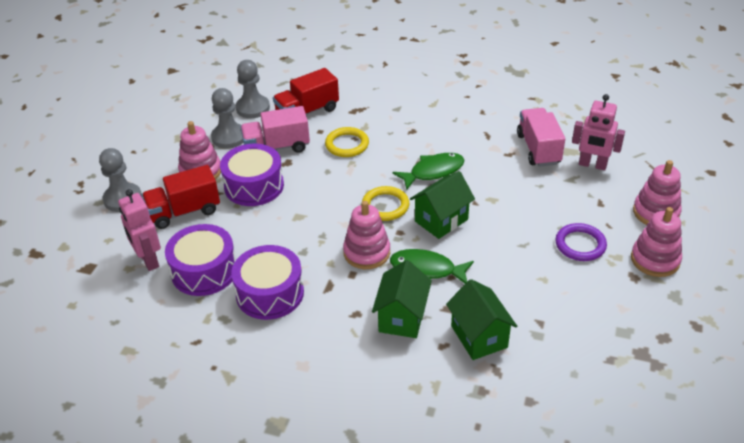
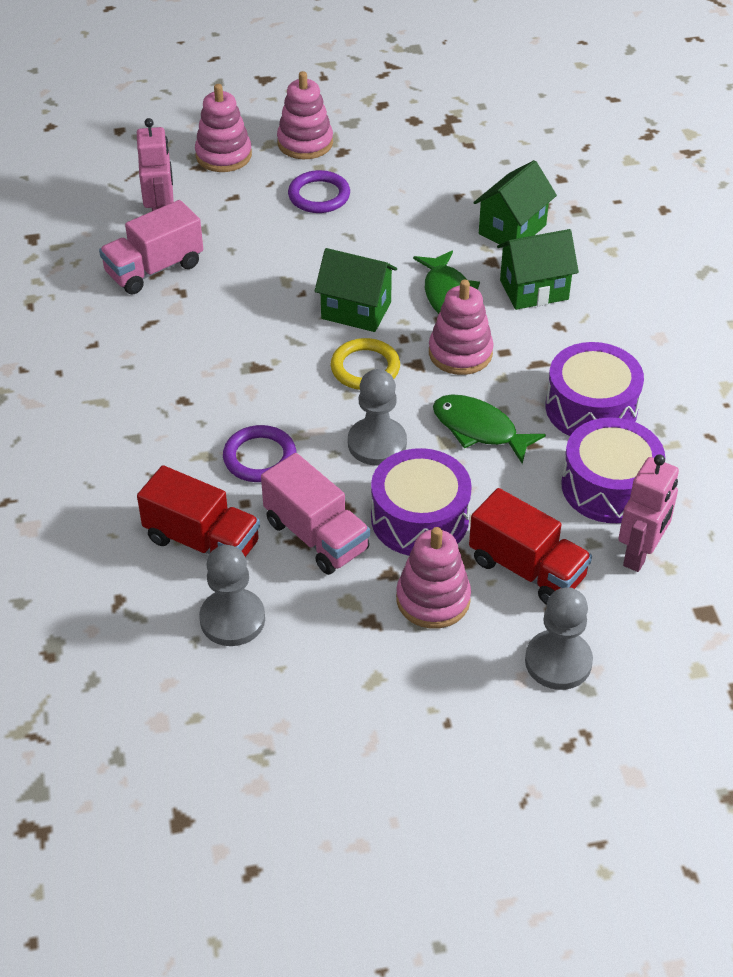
camera: 120 degrees left, 5 degrees up
grey pawn [211,88,243,149] -> grey pawn moved to [348,369,407,466]
yellow ring [325,127,369,157] -> purple ring [223,425,296,482]
green fish [393,153,465,190] -> green fish moved to [433,395,546,464]

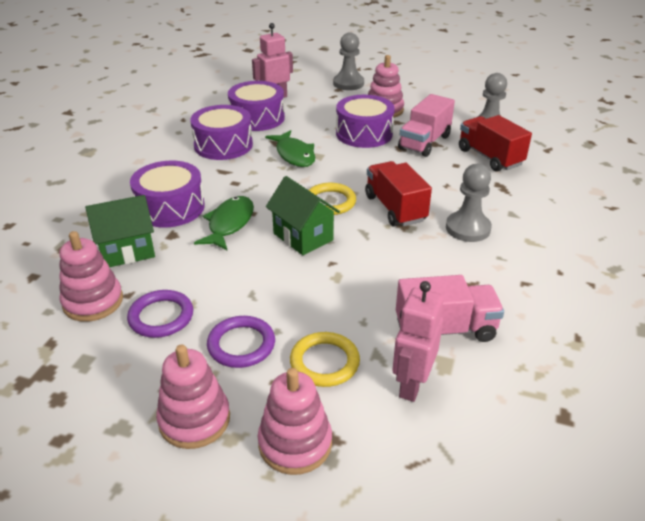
camera: 150 degrees left, 10 degrees down
purple ring [223,425,296,482] -> purple ring moved to [127,290,193,338]
pink truck [261,453,370,575] -> pink truck turned 135 degrees counterclockwise [398,94,455,157]
grey pawn [348,369,407,466] -> grey pawn moved to [446,164,492,242]
pink stacking toy [429,280,494,375] -> pink stacking toy moved to [59,231,123,322]
red truck [469,488,592,605] -> red truck moved to [365,161,432,227]
green house [497,229,579,310] -> purple drum [130,161,205,227]
none -> yellow ring [290,332,360,387]

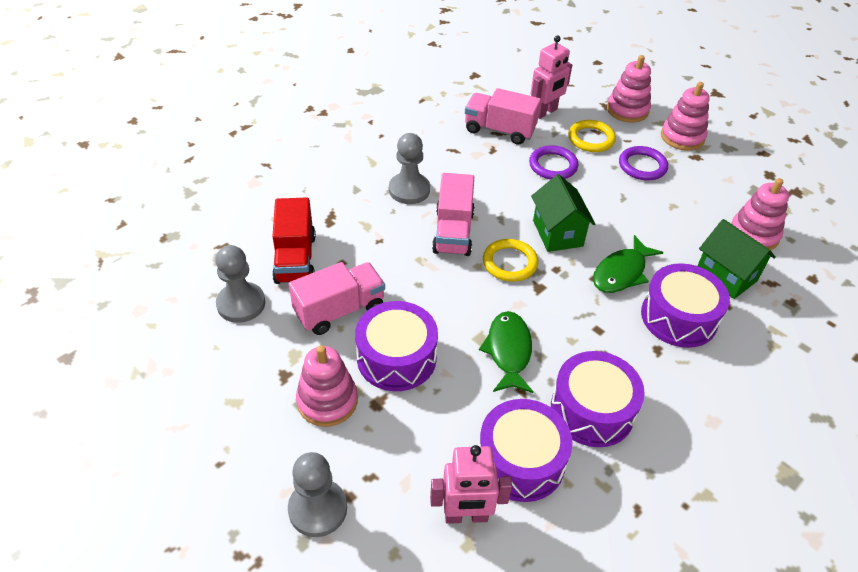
camera: 155 degrees left, 10 degrees up
green house [85,195,155,267] -> green house turned 45 degrees clockwise [697,219,776,299]
purple ring [127,290,193,338] -> purple ring moved to [529,145,578,180]
red truck [365,161,432,227] -> pink truck [432,173,475,256]

